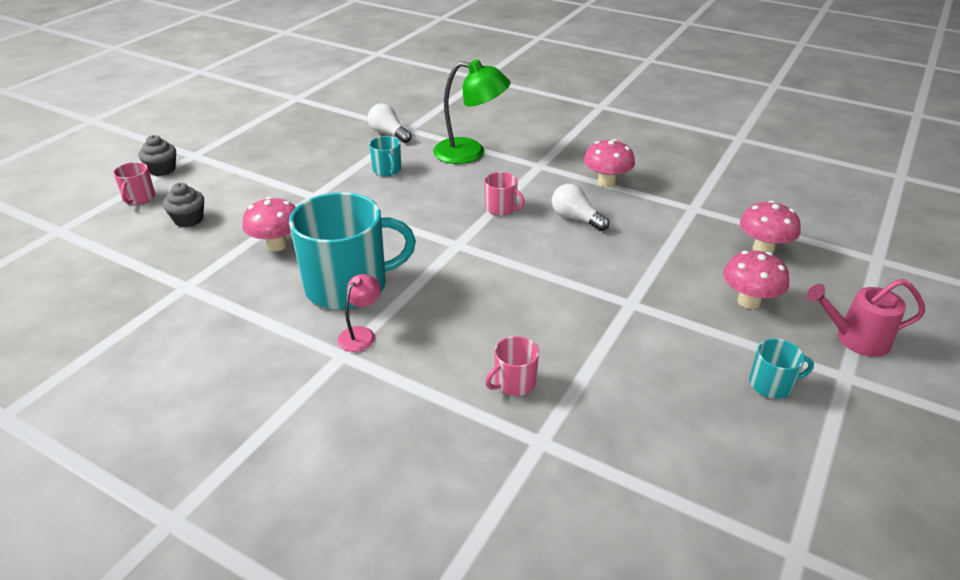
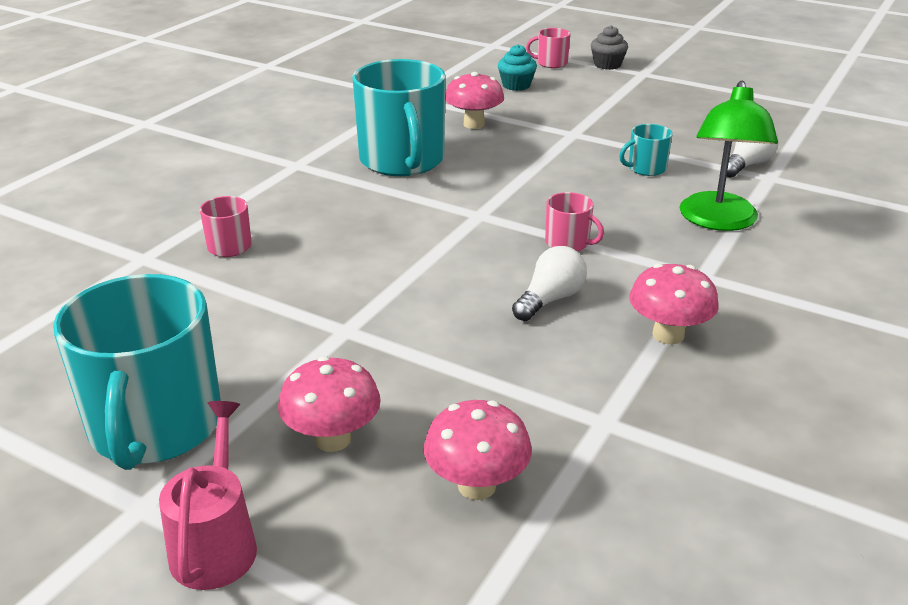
camera: 90 degrees right, 5 degrees down
grey cupcake [163,183,204,227] -> turquoise cupcake [498,44,537,91]
pink lamp [337,274,381,352] -> none
pink mug [484,172,525,216] -> pink mug turned 90 degrees counterclockwise [545,192,604,252]
turquoise mug [749,339,814,399] -> turquoise mug [53,274,221,470], size x2.27

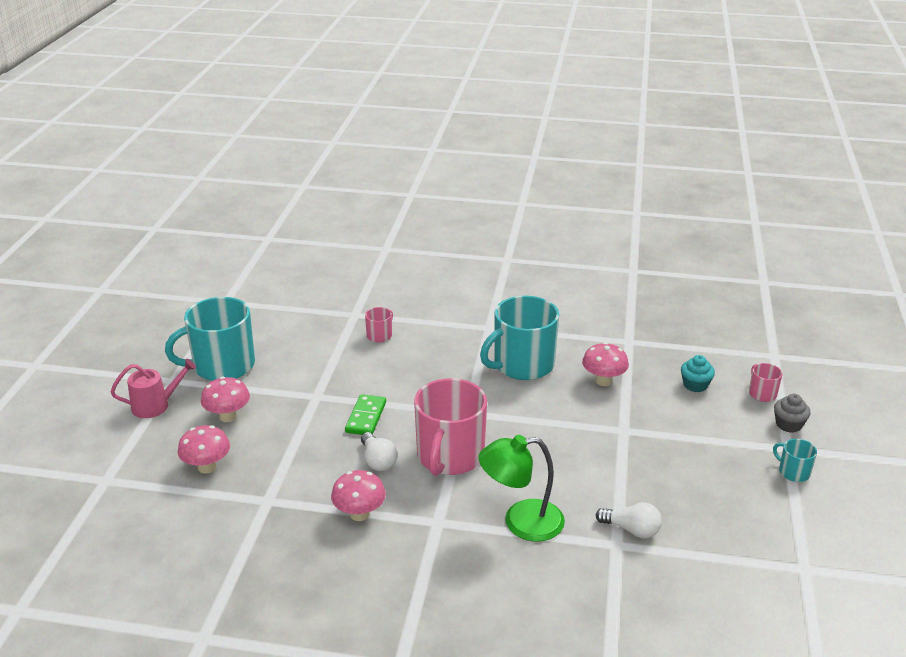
camera: 70 degrees right, 0 degrees up
white light bulb [512,246,587,321] -> white light bulb turned 45 degrees clockwise [361,432,397,471]
pink mug [545,192,604,252] -> pink mug [414,378,487,476], size x2.27
turquoise mug [619,124,673,176] -> turquoise mug moved to [773,439,817,482]
none -> green domino [345,394,386,435]

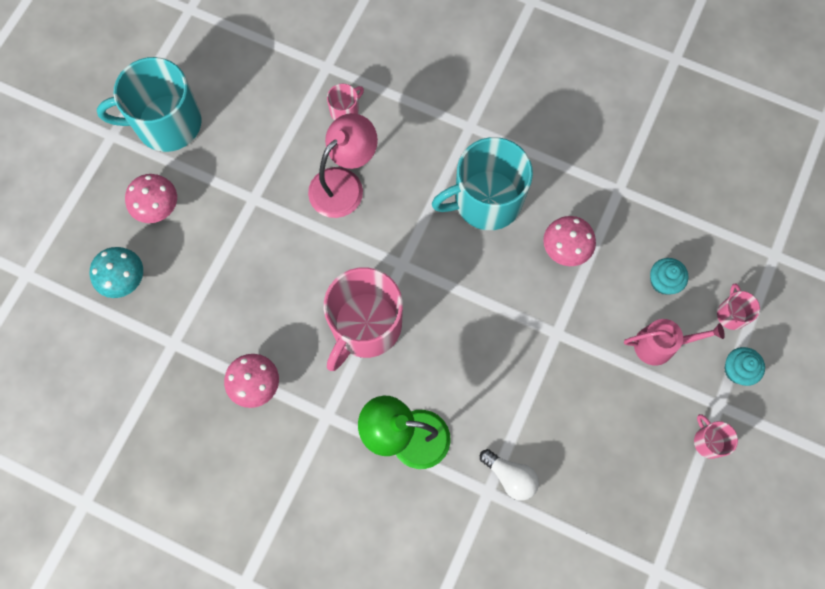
camera: 15 degrees right, 40 degrees up
pink watering can [111,359,196,418] -> pink watering can moved to [624,319,725,366]
pink mushroom [178,425,230,474] -> turquoise mushroom [90,247,143,298]
green domino [345,394,386,435] -> none
white light bulb [361,432,397,471] -> none
turquoise mug [773,439,817,482] -> pink mug [694,414,738,459]
grey cupcake [774,394,811,433] -> turquoise cupcake [724,347,765,386]
none -> pink lamp [308,113,378,218]

